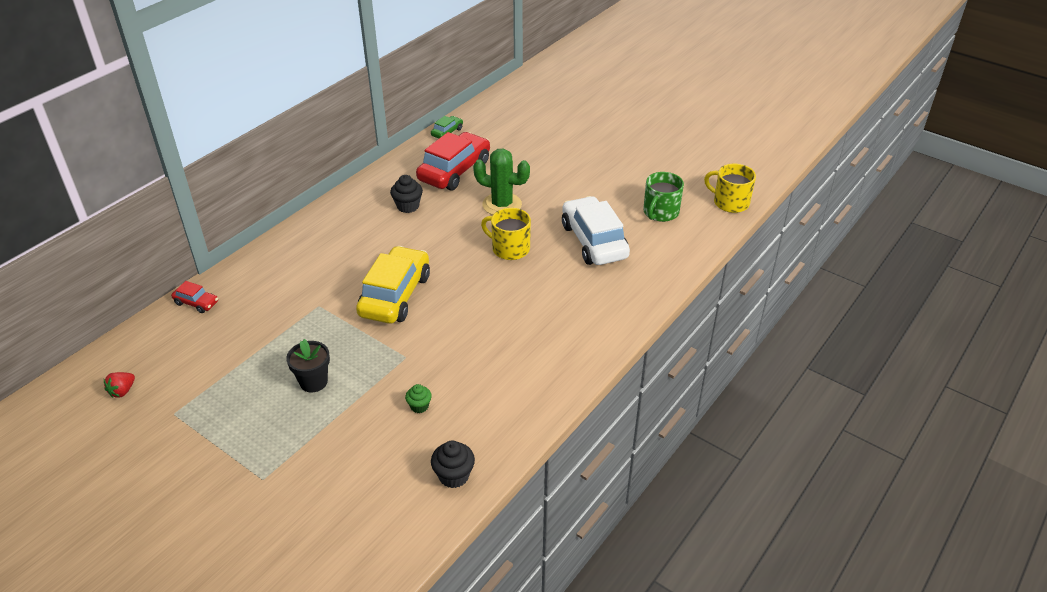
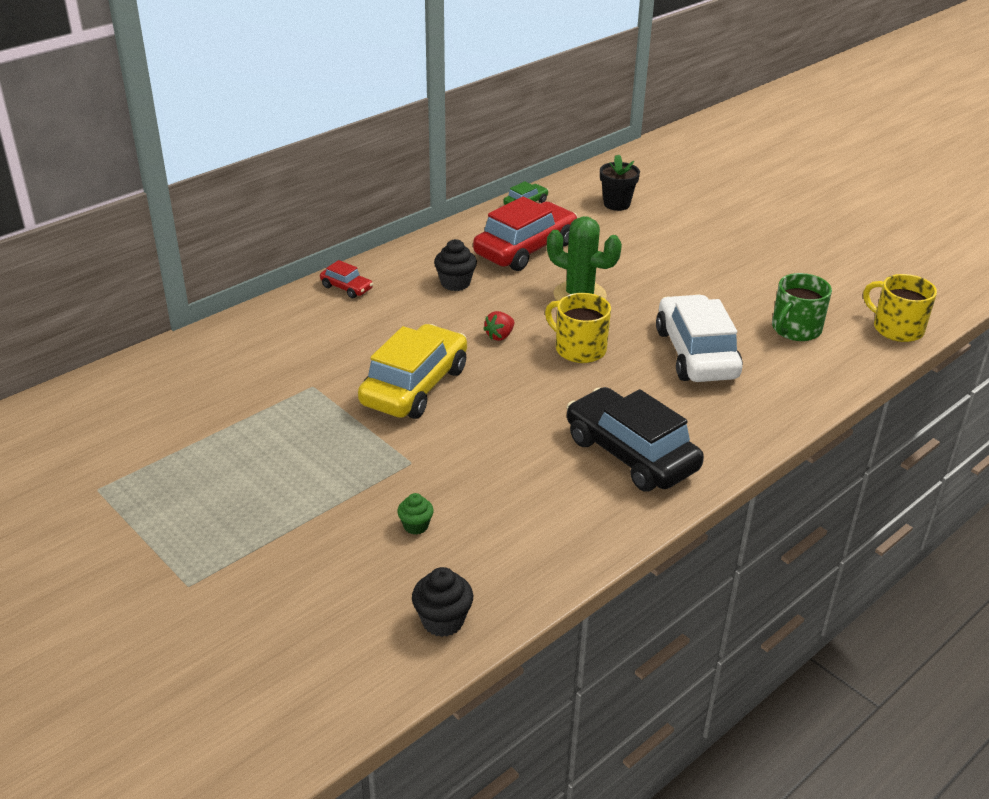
camera: 10 degrees right, 5 degrees down
red strawberry [104,372,135,398] -> red strawberry moved to [483,311,514,341]
red car [171,281,218,313] -> red car moved to [320,260,373,298]
black flower pot [286,339,330,392] -> black flower pot moved to [600,155,640,211]
none -> black car [567,387,704,491]

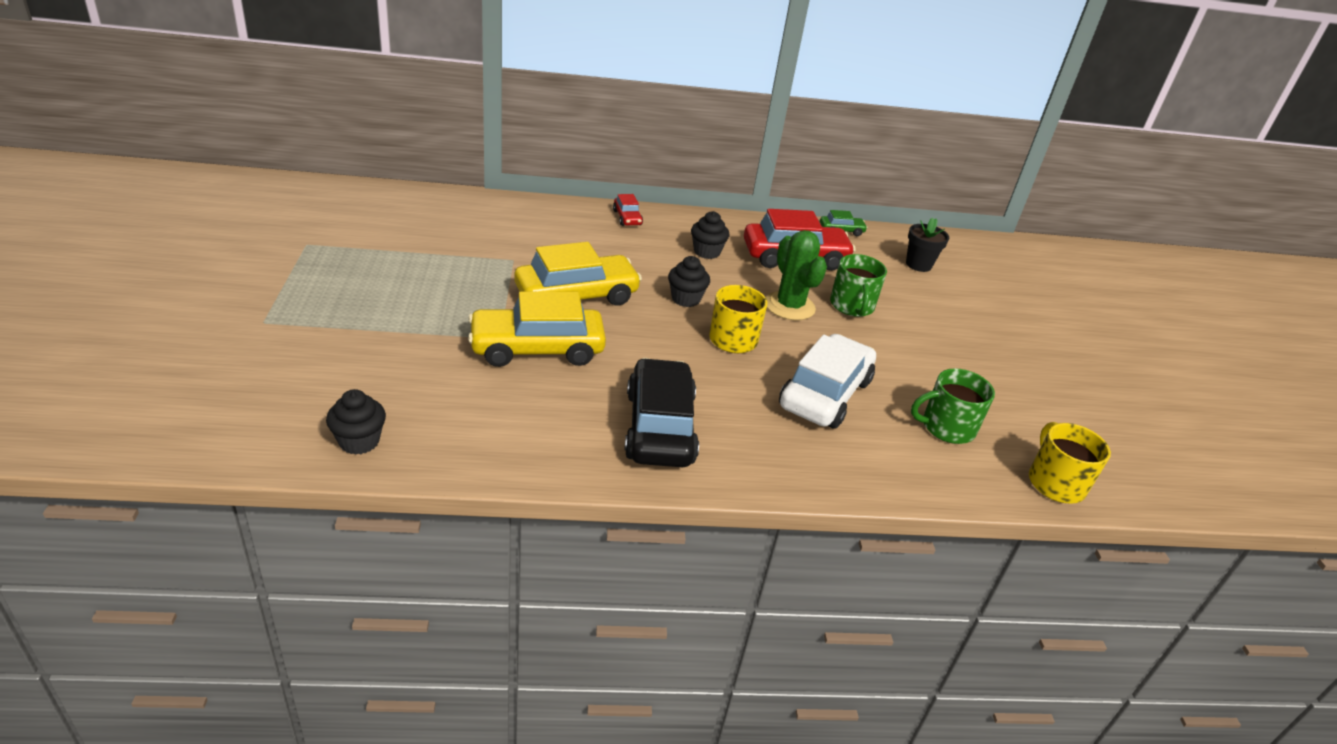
camera: 35 degrees right, 0 degrees up
green cupcake [397,493,434,534] -> none
red strawberry [483,311,514,341] -> black cupcake [668,256,710,307]
none -> yellow car [468,292,606,367]
none -> green mug [830,254,887,317]

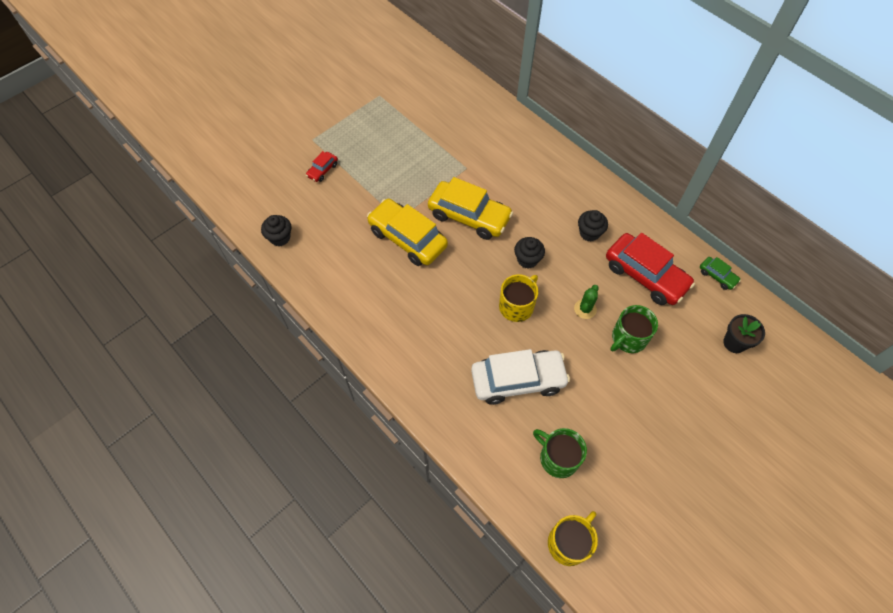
camera: 55 degrees right, 25 degrees up
red car [613,194,643,226] -> red car moved to [306,151,338,182]
black car [624,358,699,467] -> none
green cactus [766,230,827,320] -> green cactus [574,285,599,319], size x0.58

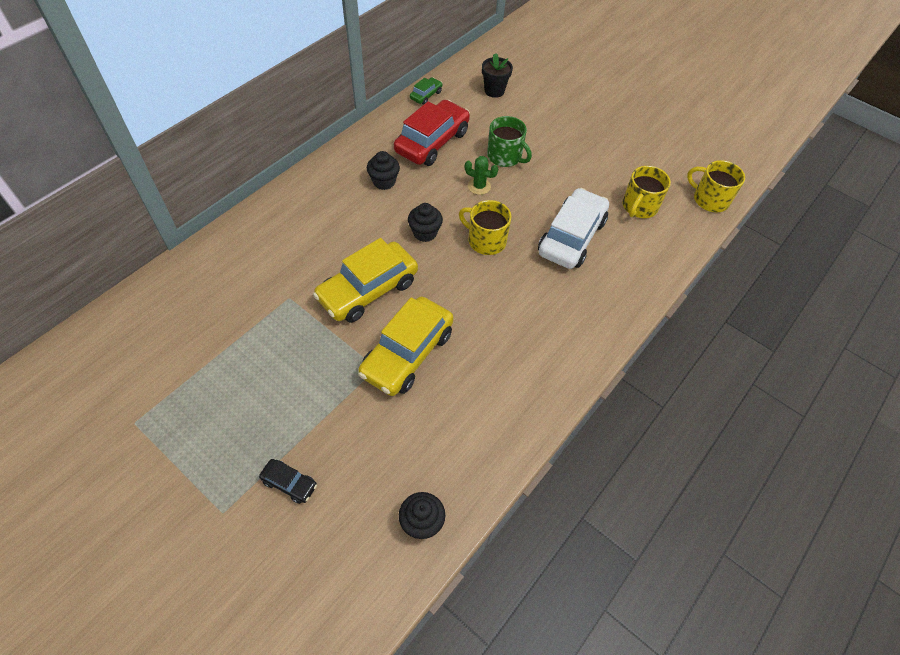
camera: 100 degrees left, 5 degrees down
red car [306,151,338,182] -> black car [259,459,317,504]
yellow car [428,177,513,240] -> yellow car turned 150 degrees counterclockwise [313,238,418,323]
white car [471,349,570,405] -> white car turned 45 degrees clockwise [538,188,609,269]
green mug [533,428,587,478] -> yellow mug [622,166,671,218]

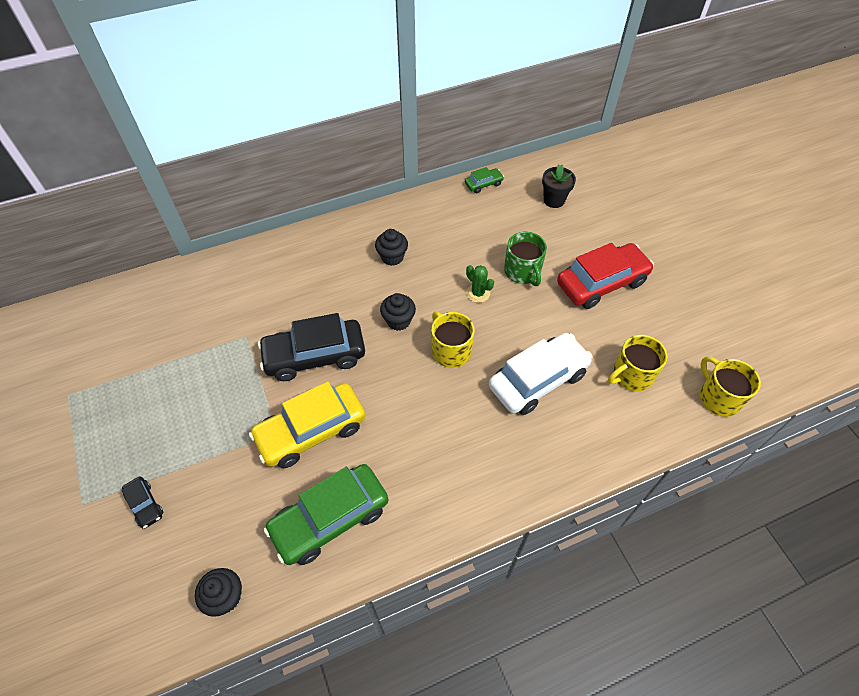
camera: 30 degrees right, 0 degrees up
yellow car [313,238,418,323] -> black car [258,313,365,381]
red car [394,100,470,166] -> red car moved to [557,243,654,309]
none -> green car [264,464,388,565]

